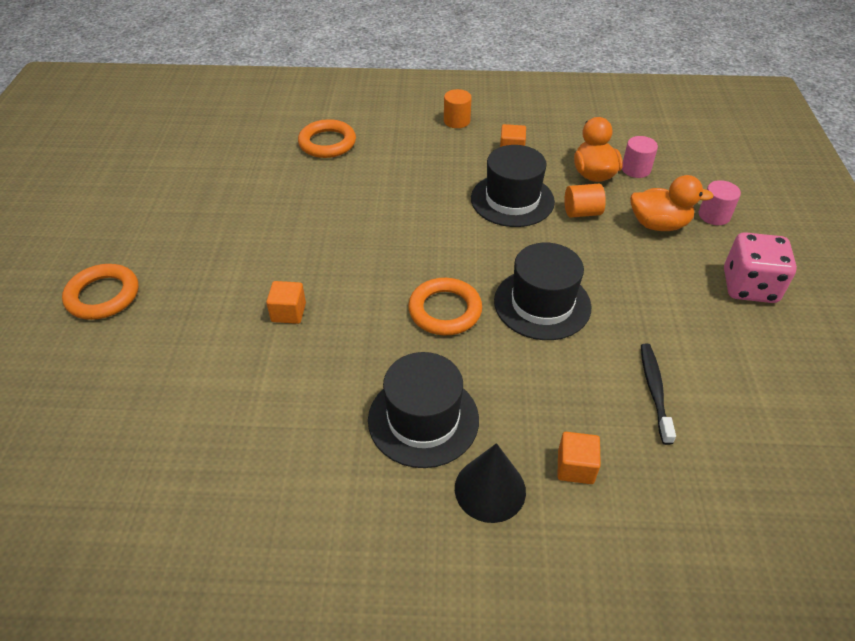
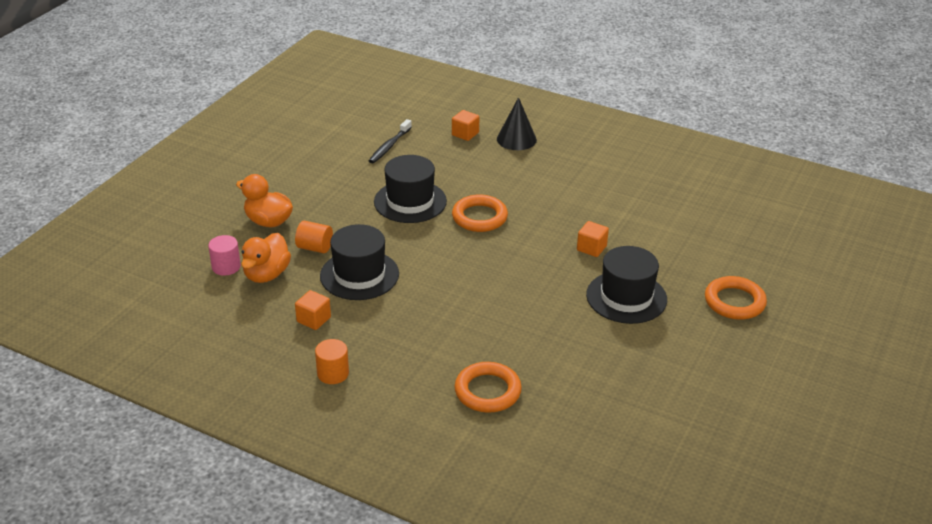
camera: 155 degrees left, 10 degrees down
black hat [368,352,479,468] -> black hat moved to [586,246,667,324]
pink cylinder [699,180,741,225] -> none
pink dice [724,232,797,303] -> none

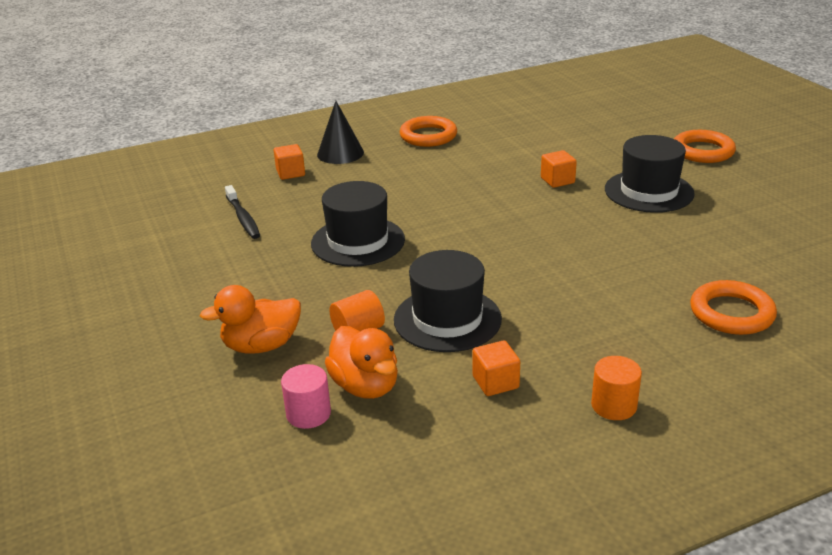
camera: 50 degrees left, 5 degrees down
orange ring [452,195,508,232] -> orange ring moved to [400,116,457,147]

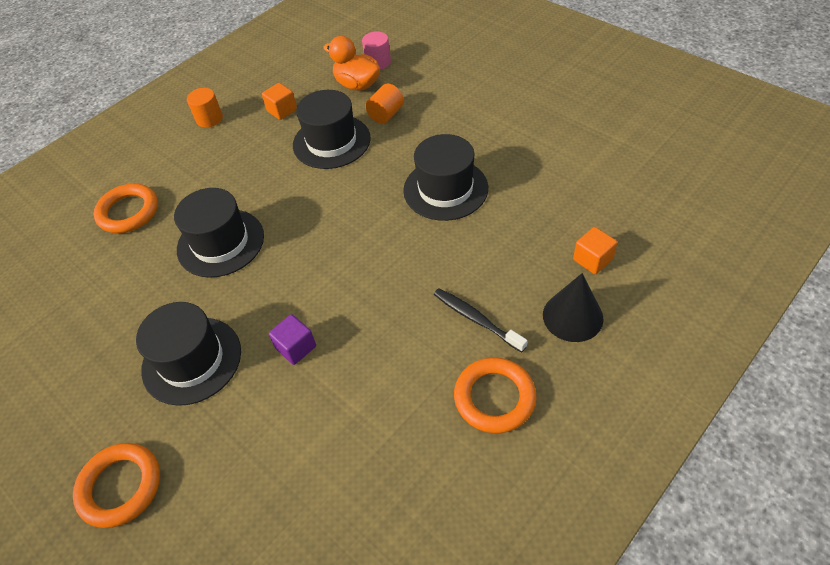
camera: 160 degrees right, 20 degrees up
orange duck [200,285,301,354] -> none
black toothbrush [225,185,260,239] -> black toothbrush moved to [434,288,528,352]
orange cube [541,150,577,188] -> purple cube [269,314,316,365]
none -> black hat [174,188,264,278]

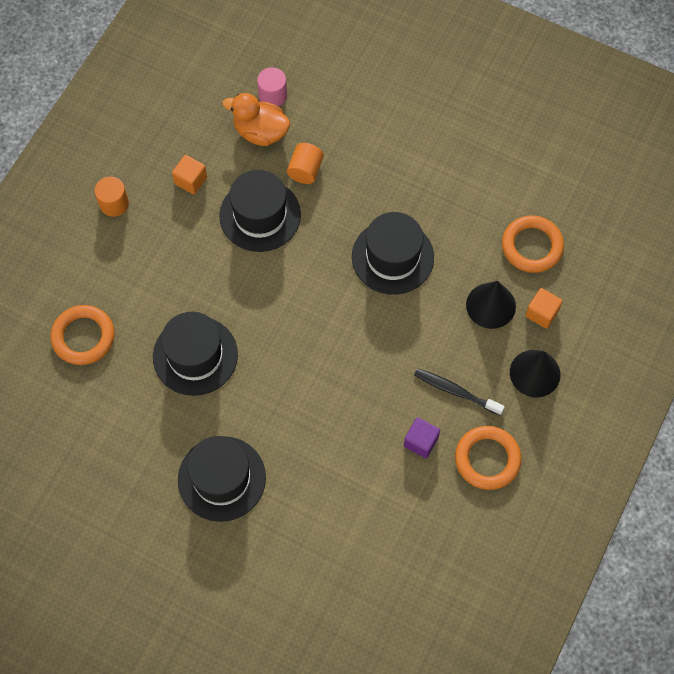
camera: 20 degrees left, 15 degrees up
orange ring [73,443,160,528] -> orange ring moved to [502,215,564,273]
purple cube [269,314,316,365] -> purple cube moved to [404,417,440,458]
none -> black cone [466,281,516,329]

